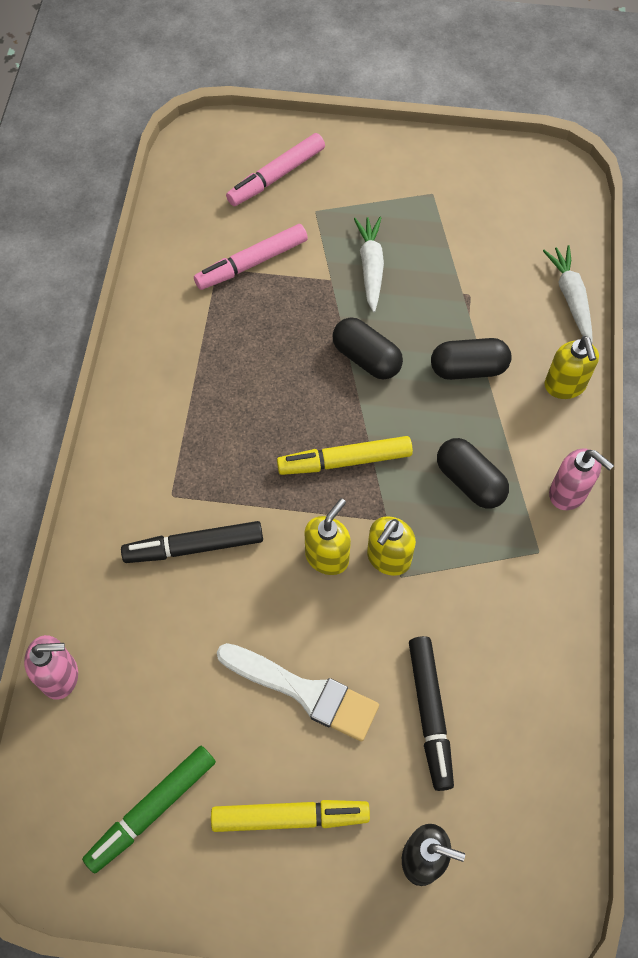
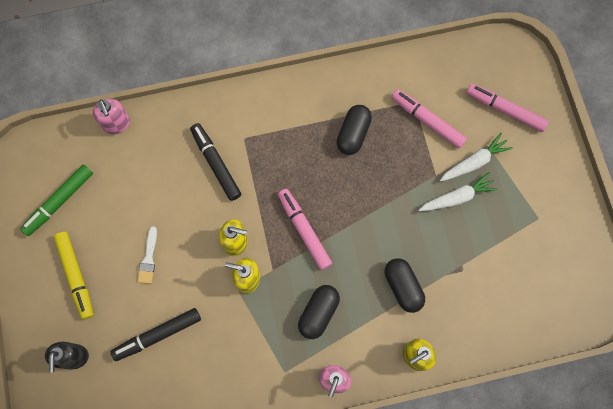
camera: 70 degrees right, 10 degrees up
green marker [82,746,216,874] -> green marker turned 75 degrees counterclockwise [20,164,93,236]
white brush [217,643,379,742] -> white brush [137,226,157,284], size x0.56
yellow marker [277,436,413,475] -> pink marker [278,189,332,270]
black capsule [332,318,403,379] -> black capsule moved to [337,105,372,155]
white carrot [543,245,593,343] -> white carrot moved to [440,133,513,182]

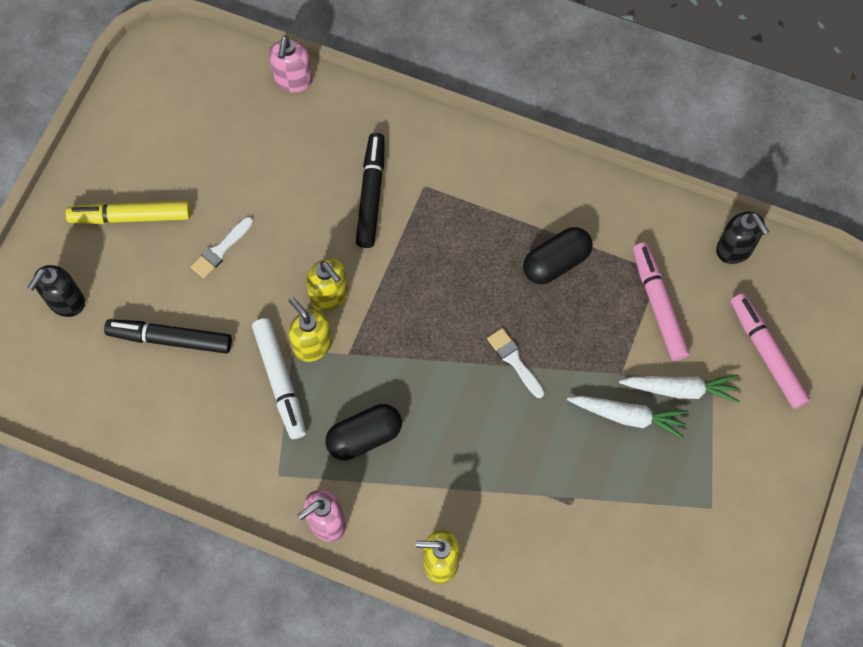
camera: 35 degrees right, 5 degrees down
green marker [20,164,93,236] -> none
yellow marker [54,232,93,320] -> yellow marker turned 75 degrees clockwise [65,201,191,224]
pink marker [278,189,332,270] -> none
black capsule [385,258,425,313] -> none
none -> white marker [252,318,306,439]
none -> white brush [487,328,544,398]
none -> black soap dispenser [716,212,769,264]

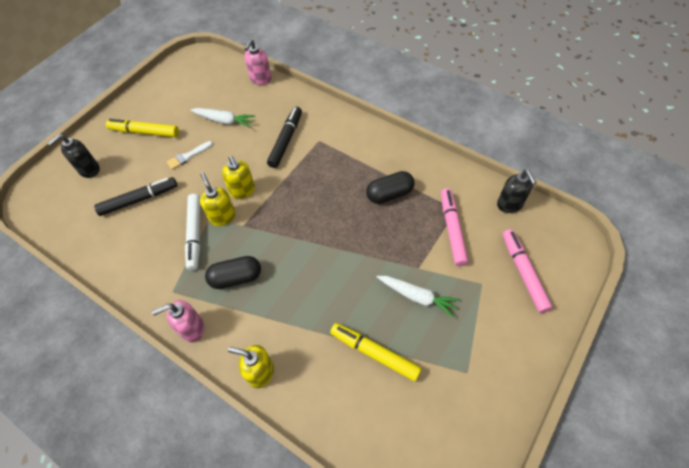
camera: 15 degrees right, 10 degrees down
black marker [104,319,232,354] -> black marker turned 135 degrees clockwise [94,177,177,216]
white brush [487,328,544,398] -> none
white carrot [619,375,740,403] -> white carrot moved to [190,108,255,128]
none -> yellow marker [330,323,422,381]

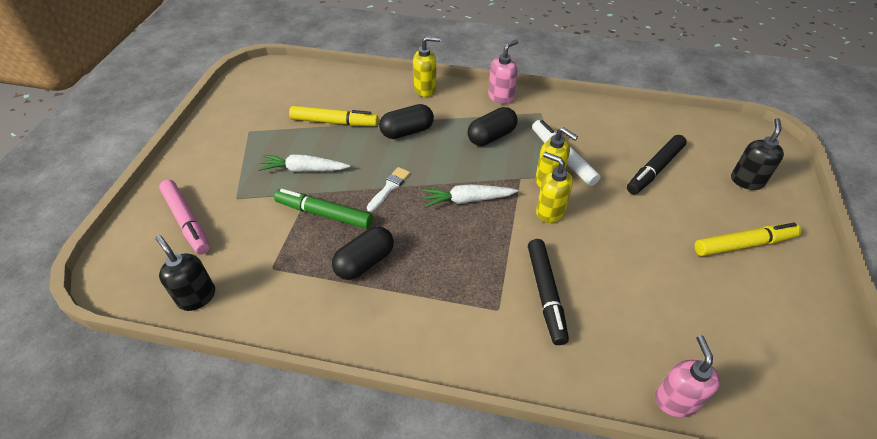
camera: 155 degrees right, 10 degrees down
white brush [167,141,213,170] -> white brush moved to [367,167,410,212]
white carrot [190,108,255,128] -> white carrot moved to [423,184,518,207]
pink marker [441,188,468,266] -> none
none -> green marker [274,189,373,229]
none -> black capsule [379,104,434,139]

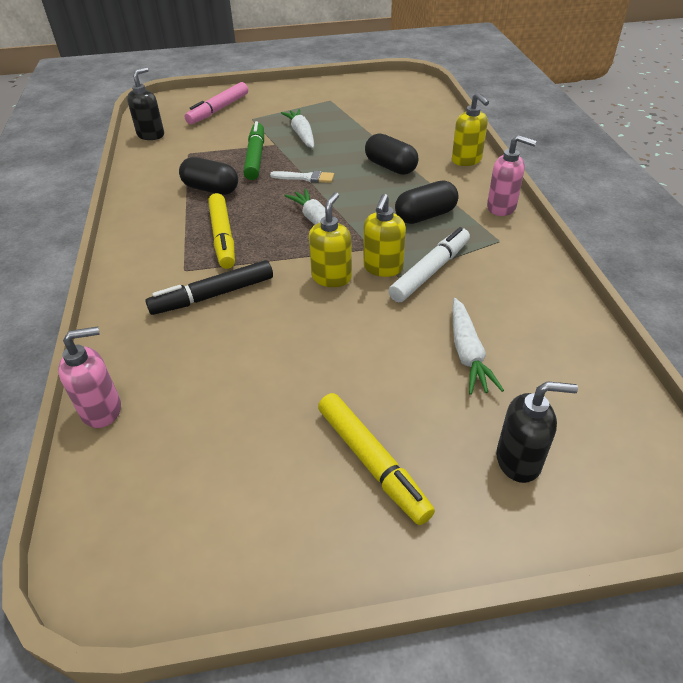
camera: 70 degrees right, 5 degrees down
yellow marker [289,106,379,126] -> yellow marker moved to [208,193,235,269]
black capsule [467,107,517,146] -> black capsule turned 60 degrees counterclockwise [395,181,459,224]
black marker [627,135,687,194] -> white carrot [453,298,504,395]

